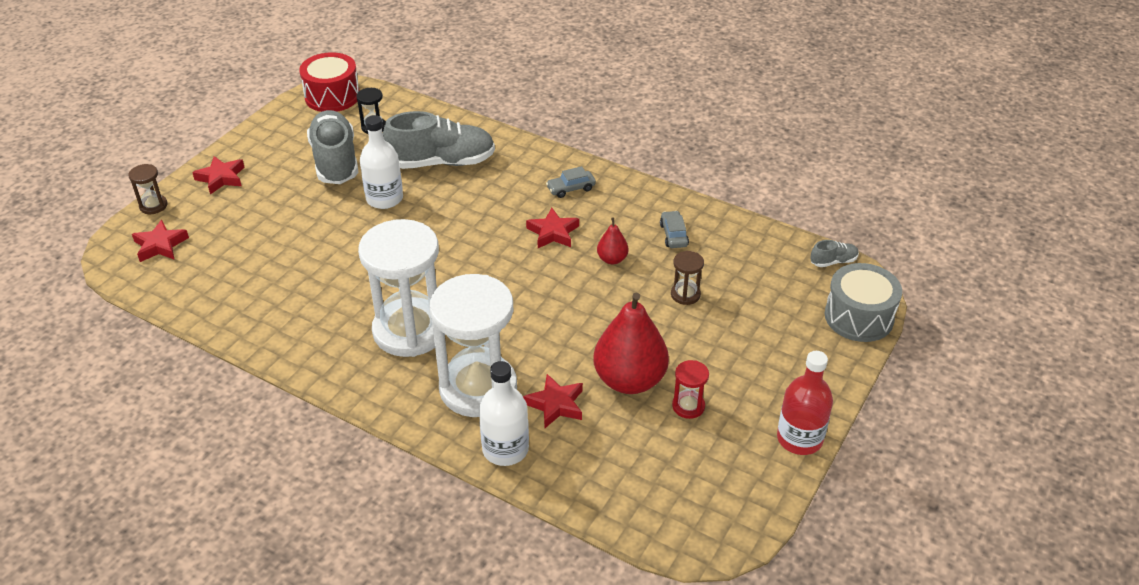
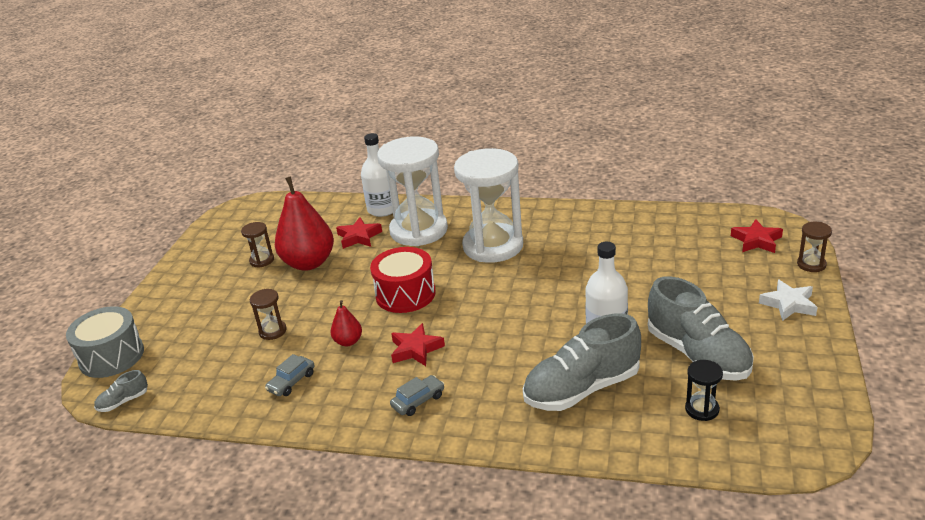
camera: 165 degrees right, 10 degrees down
red star [192,156,244,194] -> white star [759,280,817,321]
red drum [299,52,360,112] -> red drum moved to [370,247,436,313]
grey car [660,211,689,248] -> grey car turned 60 degrees clockwise [265,354,315,396]
red hourglass [672,360,709,419] -> brown hourglass [241,222,274,268]
red bottle [777,351,833,455] -> none

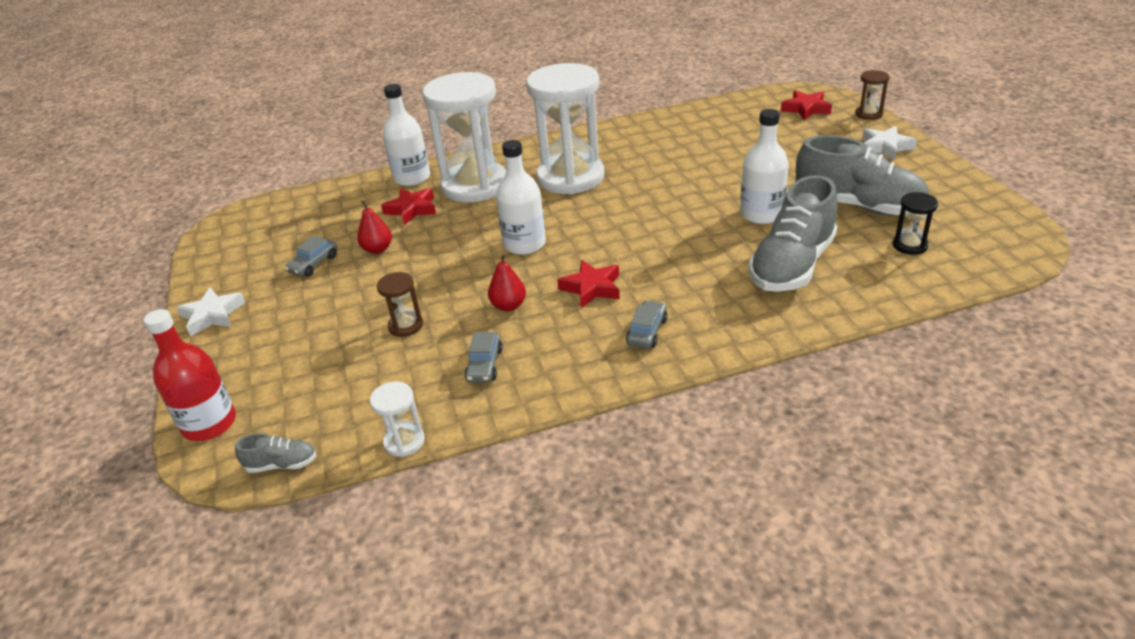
camera: 30 degrees left, 5 degrees up
grey drum [66,306,144,378] -> red bottle [144,309,236,441]
grey shoe [94,370,148,412] -> grey shoe turned 120 degrees counterclockwise [235,433,317,473]
brown hourglass [241,222,274,268] -> grey car [285,235,338,276]
red pear [275,176,334,271] -> red pear [357,200,392,254], size x0.47
red drum [370,247,436,313] -> white bottle [496,140,546,255]
none -> white star [176,287,245,336]
none -> white hourglass [370,382,425,457]

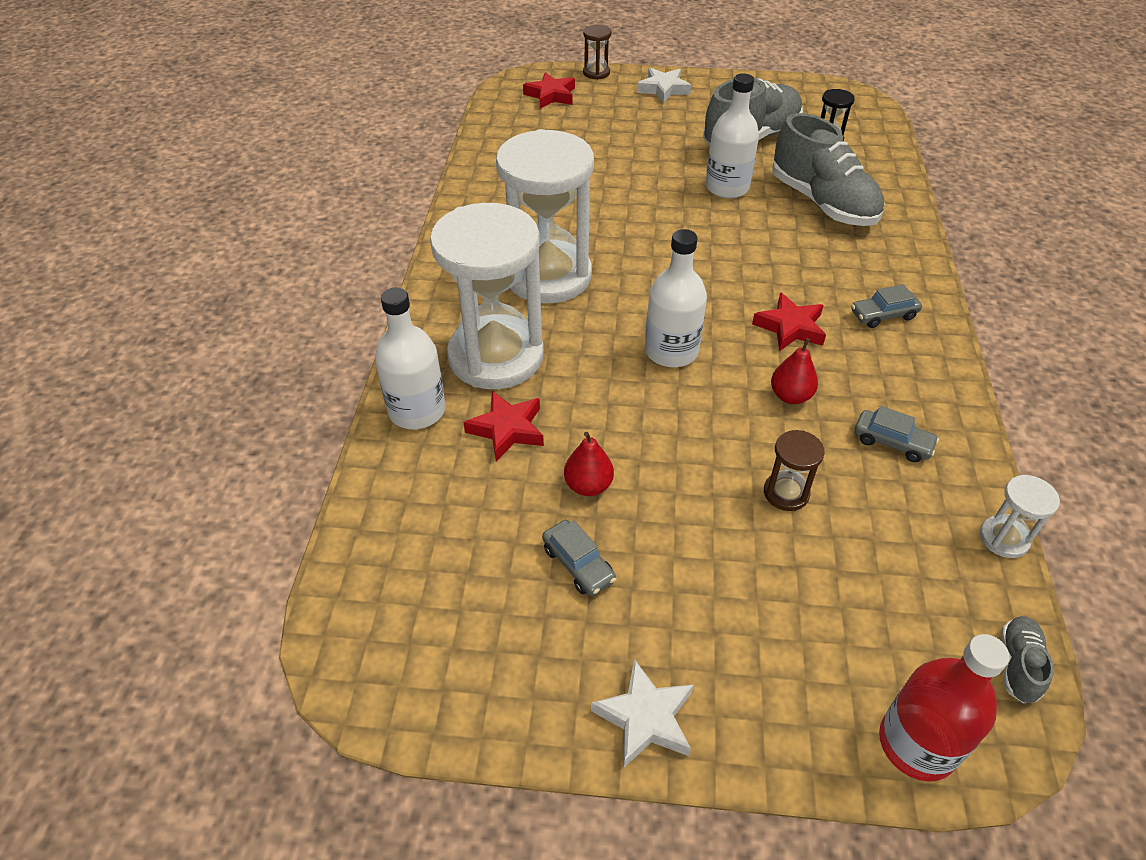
camera: 70 degrees left, 10 degrees up
grey car [626,300,668,349] -> grey car turned 60 degrees counterclockwise [851,284,922,328]

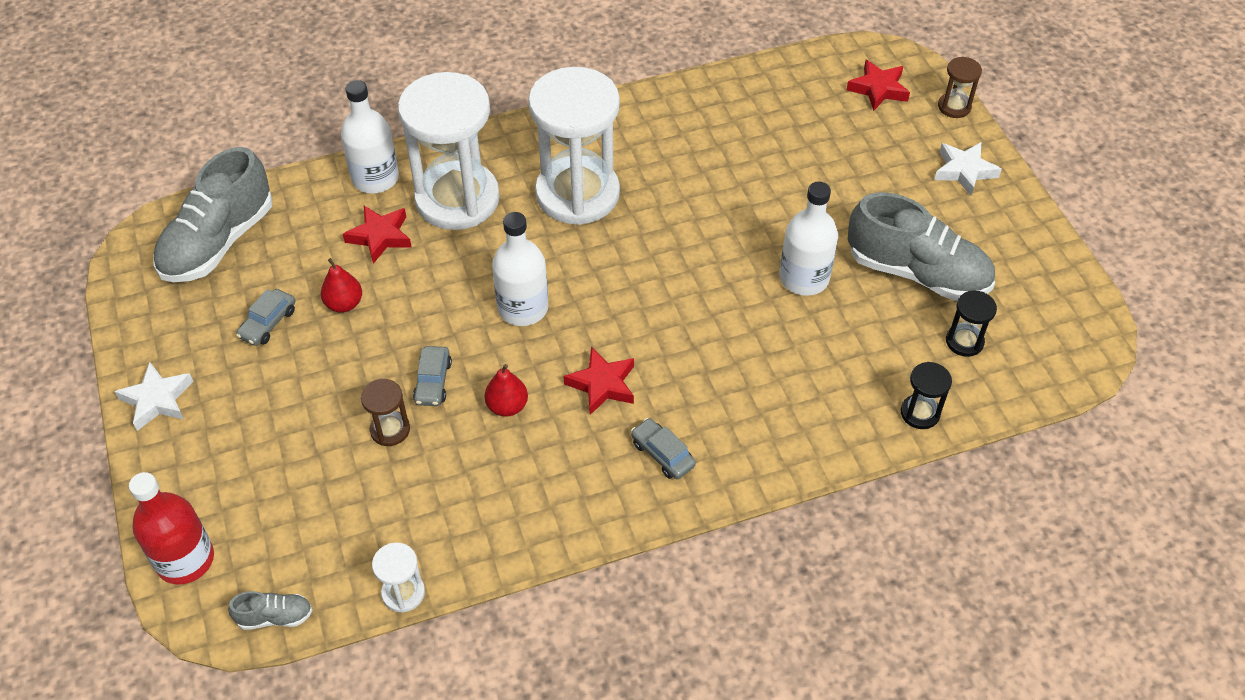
camera: 65 degrees right, 5 degrees up
grey shoe [772,113,885,226] -> grey shoe moved to [153,147,272,282]
grey car [855,406,939,462] -> grey car moved to [413,346,452,406]
none -> black hourglass [901,362,952,429]

